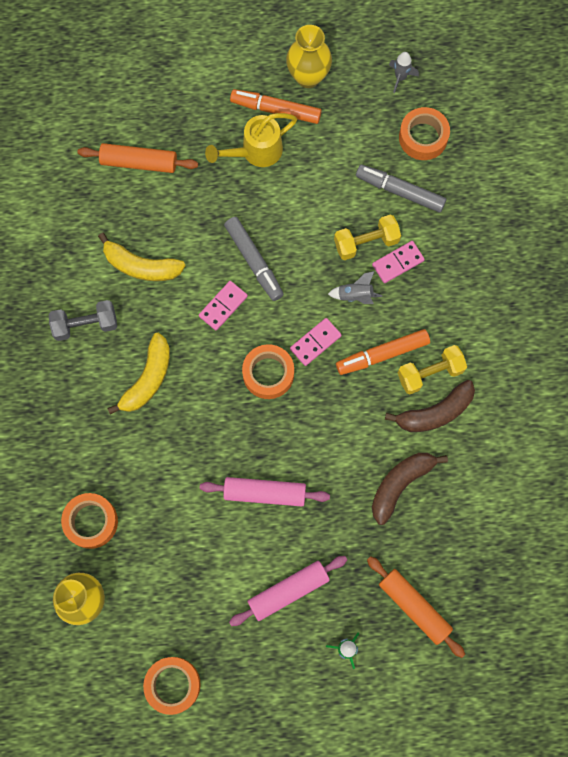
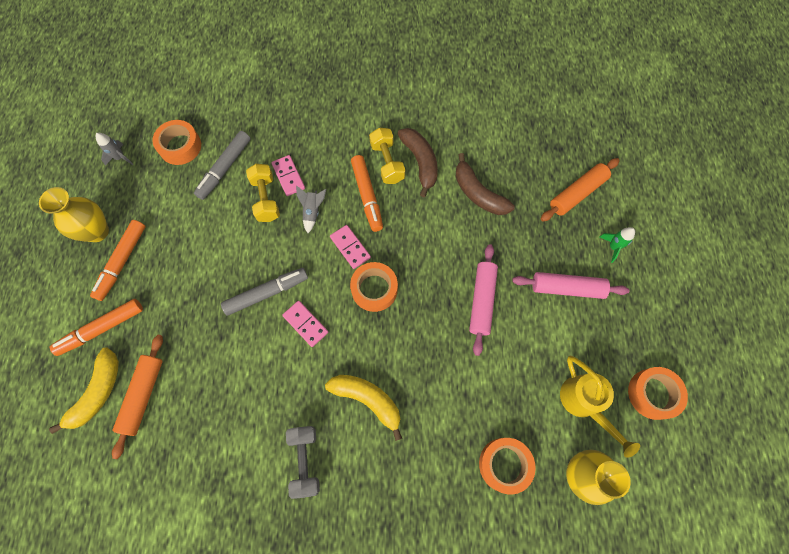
camera: 85 degrees left, 5 degrees down
yellow banana [98,233,185,281] -> yellow banana moved to [49,347,119,434]
yellow watering can [205,113,297,167] -> yellow watering can moved to [560,356,640,458]
pink rolling pin [229,556,347,626] -> pink rolling pin turned 60 degrees counterclockwise [512,272,630,299]
none -> orange marker [50,299,143,356]

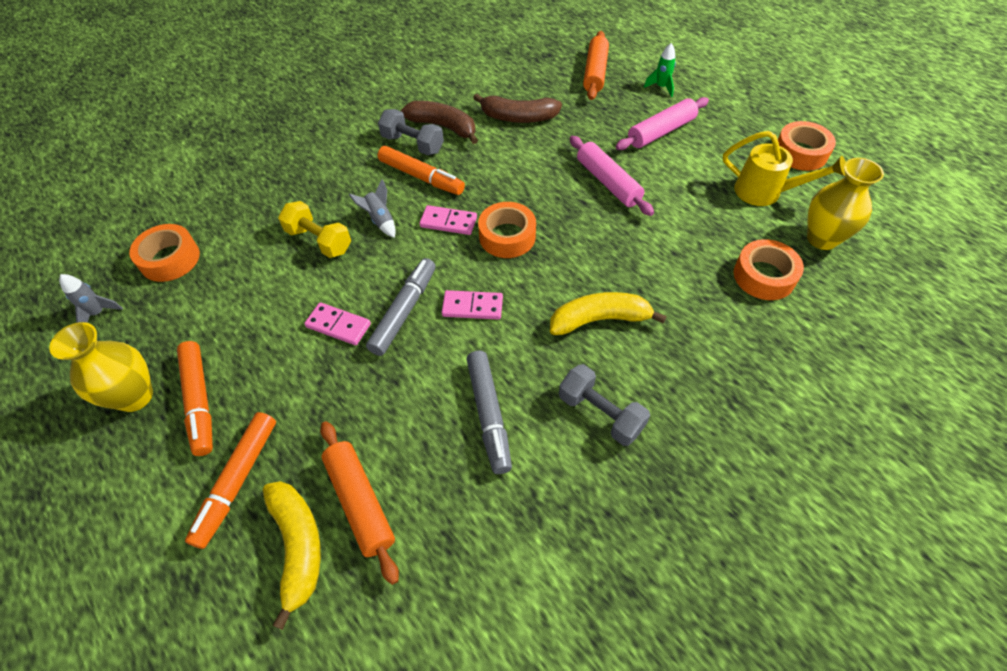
camera: 40 degrees left, 15 degrees down
grey marker [194,131,251,200] -> grey marker moved to [467,350,512,474]
pink domino [271,155,305,196] -> pink domino moved to [304,302,371,345]
yellow dumbbell [369,128,405,184] -> grey dumbbell [378,109,444,155]

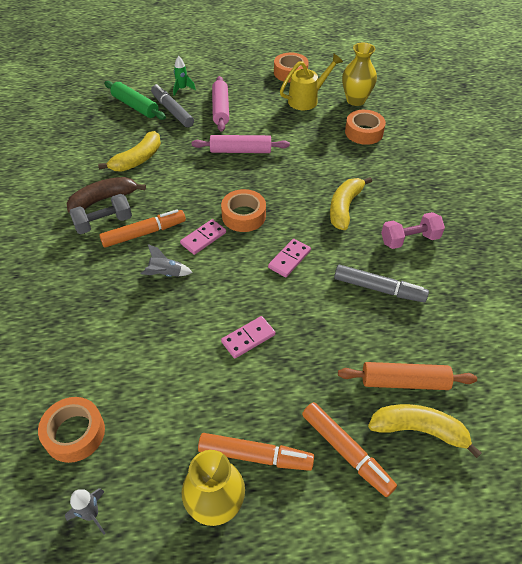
camera: 60 degrees left, 5 degrees down
yellow dumbbell [278,201,351,258] -> none
grey marker [366,258,436,356] -> grey marker moved to [151,84,194,127]
brown banana [473,93,562,123] -> yellow banana [98,131,161,172]
grey dumbbell [559,364,650,446] -> pink dumbbell [381,212,445,249]
orange rolling pin [583,31,609,100] -> green rolling pin [104,81,166,120]

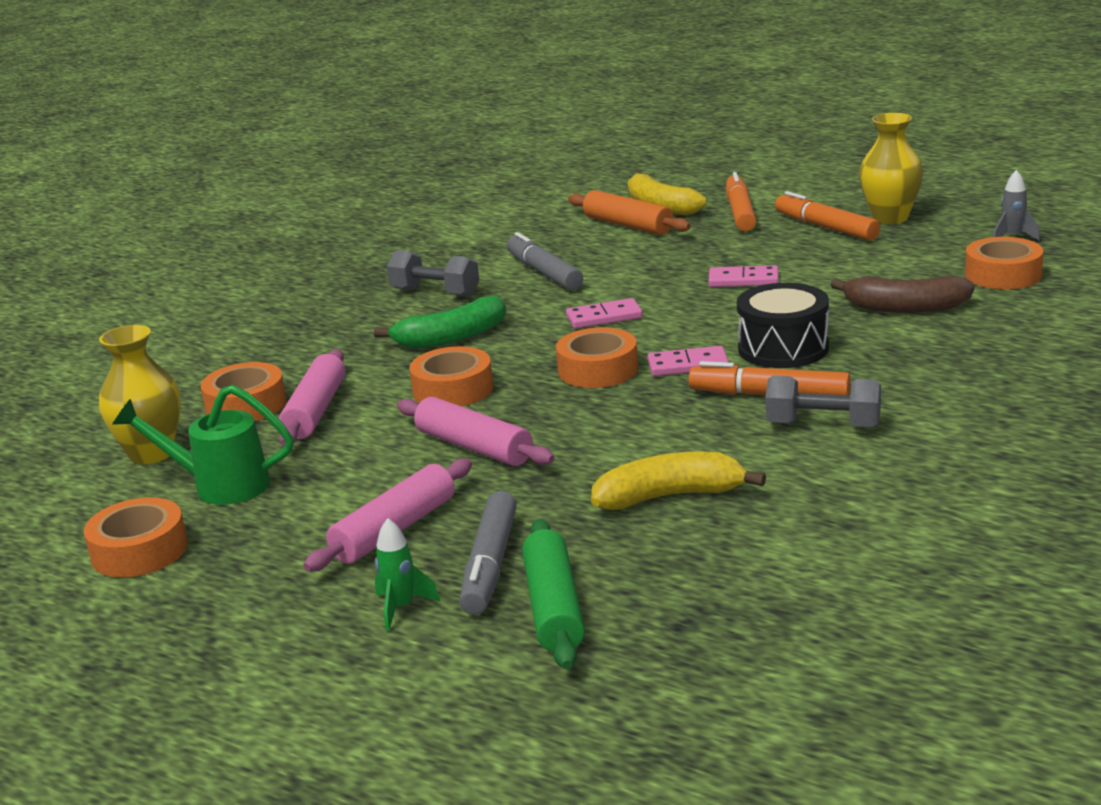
camera: 135 degrees left, 25 degrees down
brown banana [67,177,146,212] -> brown banana moved to [830,276,975,313]
grey rocket [140,244,193,277] -> black drum [737,283,829,368]
yellow watering can [280,53,343,110] -> green watering can [112,385,294,505]
yellow banana [330,177,372,230] -> green banana [374,296,506,349]
pink dumbbell [381,212,445,249] -> grey dumbbell [387,250,479,297]
none -> pink rolling pin [279,349,346,446]
none -> orange tape [409,346,494,406]

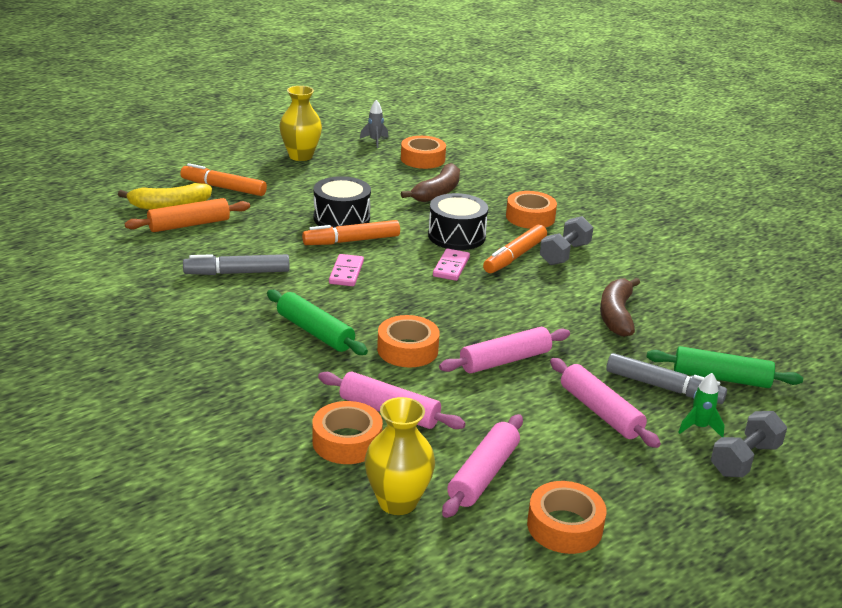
camera: 75 degrees left, 5 degrees up
green watering can [112,385,294,505] -> pink rolling pin [442,414,523,518]
green banana [374,296,506,349] -> green rolling pin [267,290,368,355]
grey dumbbell [387,250,479,297] -> grey dumbbell moved to [711,411,787,477]
orange tape [556,327,638,388] -> orange tape moved to [506,191,557,229]
yellow banana [591,452,766,510] -> brown banana [600,278,640,337]
pink domino [708,265,779,287] -> black drum [313,176,371,228]
orange marker [775,191,880,241] -> orange marker moved to [302,220,400,245]

